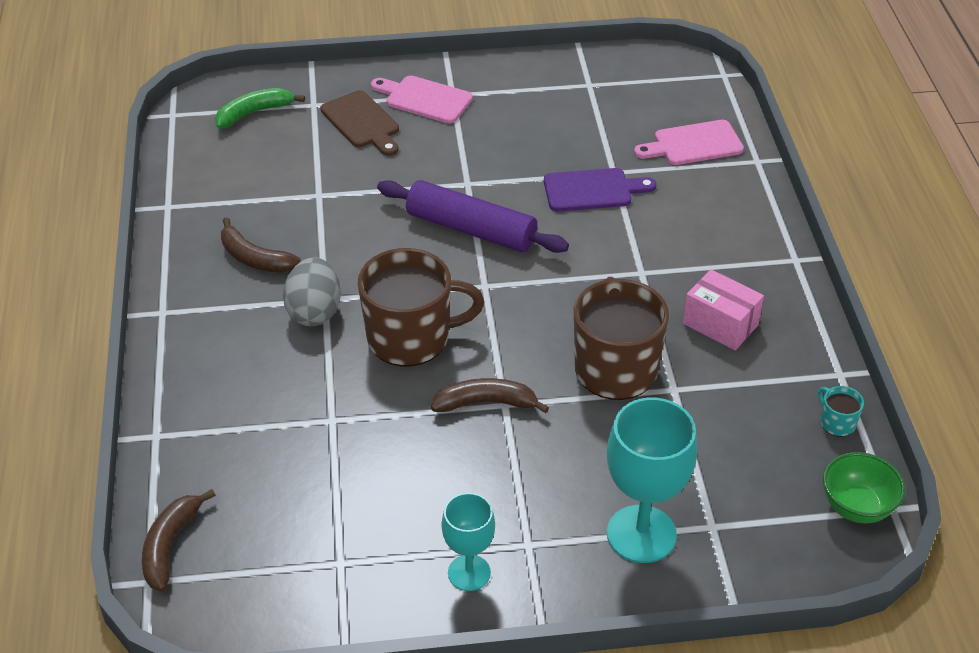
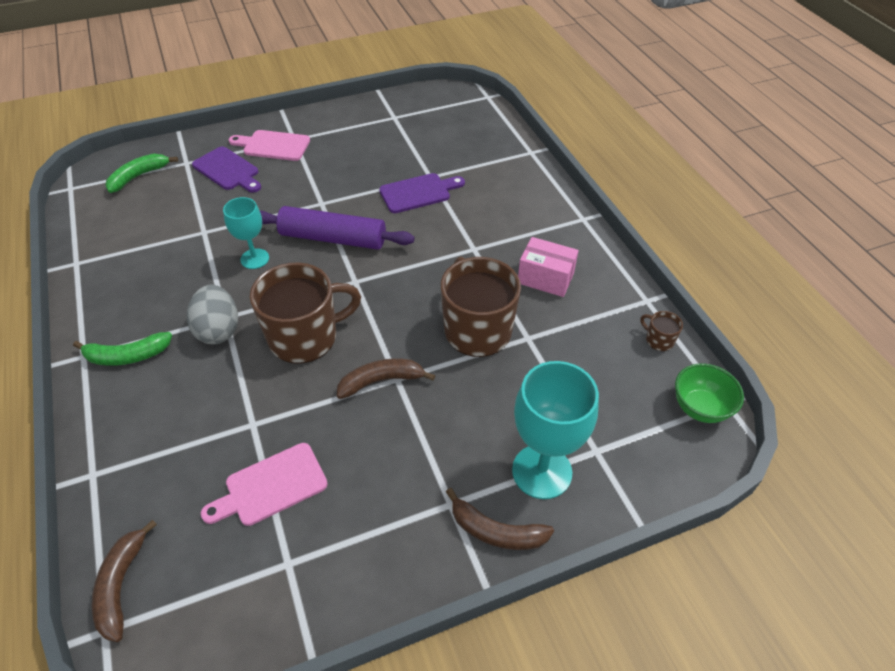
camera: 15 degrees left, 5 degrees up
brown banana [221,217,301,273] -> brown banana moved to [446,488,554,550]
brown cutting board [320,90,399,156] -> purple cutting board [192,147,261,193]
turquoise goblet [442,493,495,591] -> turquoise goblet moved to [223,197,269,269]
pink cutting board [634,120,744,165] -> pink cutting board moved to [201,443,328,526]
turquoise mug [818,386,864,437] -> brown mug [640,311,683,351]
none -> green banana [73,332,172,366]

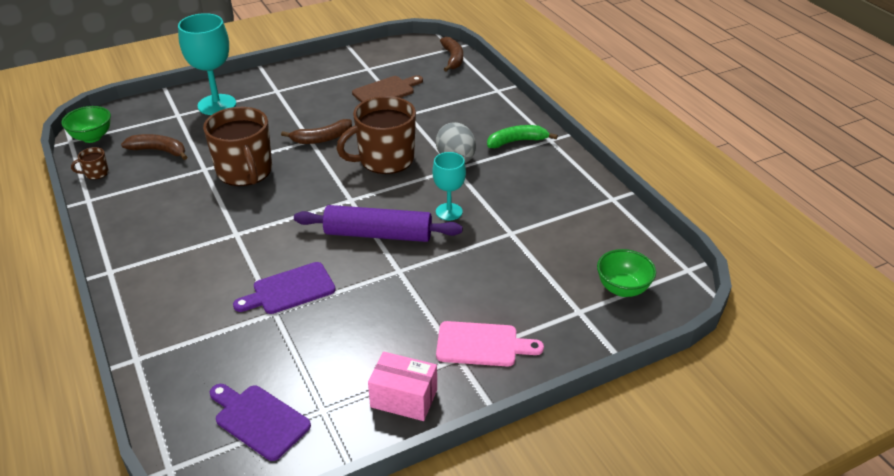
camera: 175 degrees right, 10 degrees down
green banana [105,154,178,193] -> green bowl [597,249,656,297]
purple cutting board [192,147,261,193] -> purple cutting board moved to [210,384,311,461]
pink cutting board [201,443,328,526] -> brown cutting board [352,75,423,102]
brown banana [446,488,554,550] -> brown banana moved to [121,134,187,160]
pink box [518,237,579,297] -> pink box moved to [368,352,437,421]
brown mug [640,311,683,351] -> brown mug turned 120 degrees clockwise [71,147,109,180]

